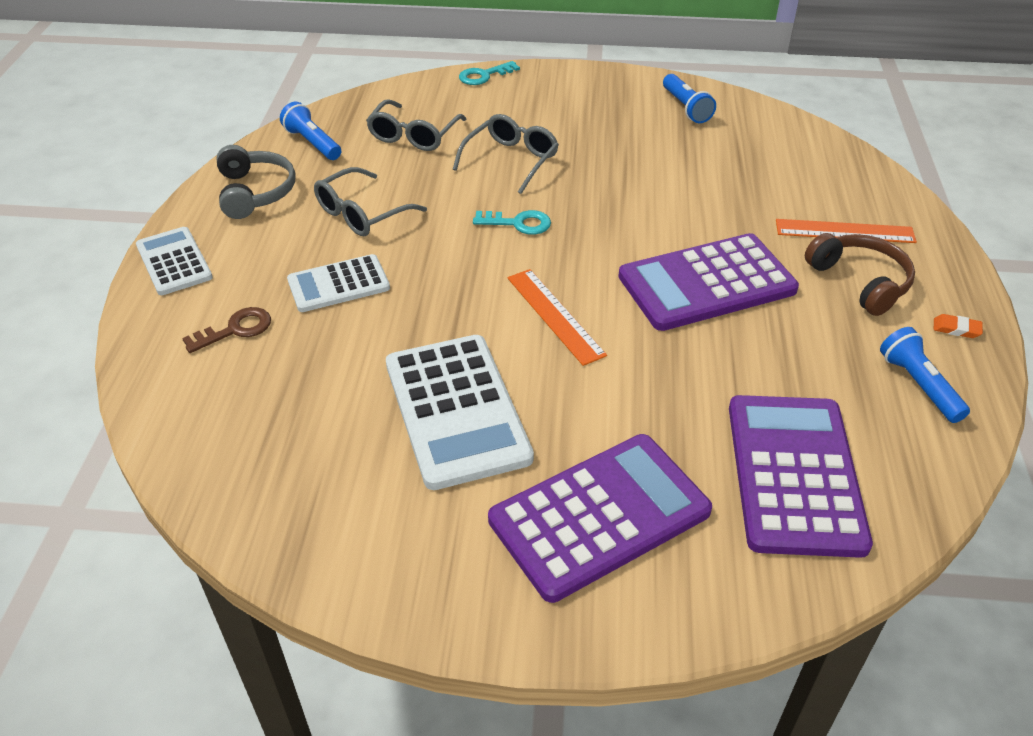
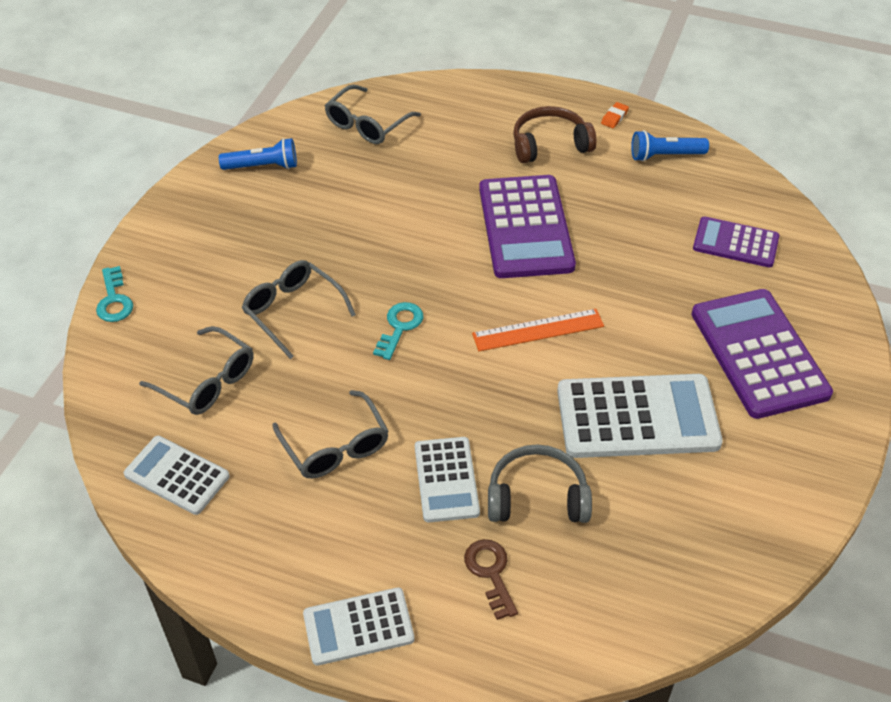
camera: 75 degrees left, 5 degrees up
grey headphones [217,145,296,219] -> grey headphones moved to [488,444,592,523]
blue flashlight [280,102,341,160] -> white calculator [124,436,230,515]
purple calculator [729,395,873,558] -> purple calculator [693,216,779,268], size x0.59
orange ruler [776,219,917,243] -> none
none -> grey glasses [325,85,421,144]

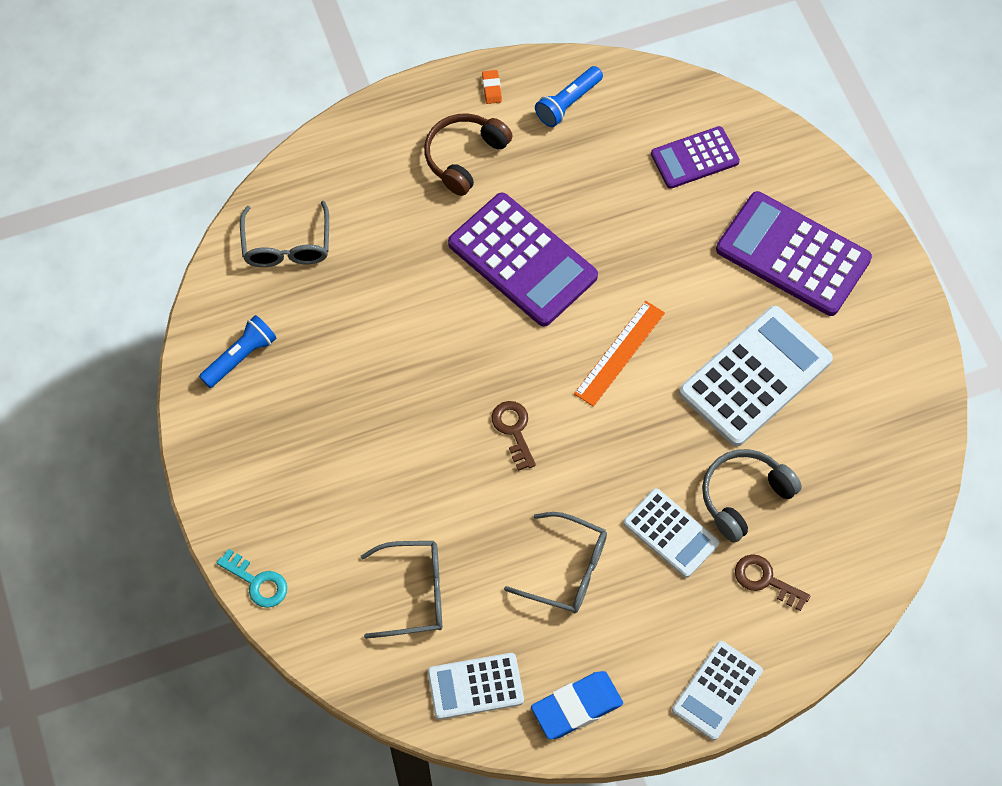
camera: 40 degrees left, 15 degrees up
grey glasses [242,260,356,359] -> none
turquoise key [373,302,423,360] -> brown key [492,401,536,471]
none -> blue eraser [531,671,623,740]

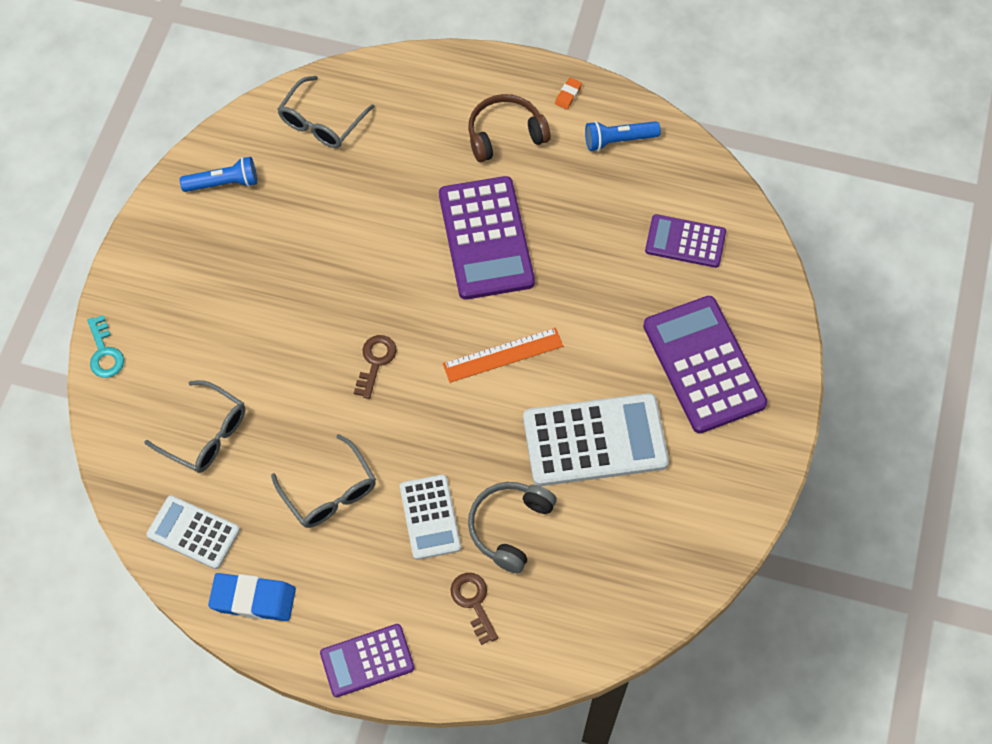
camera: 35 degrees right, 0 degrees up
white calculator [672,641,763,740] -> purple calculator [320,624,415,697]
grey headphones [702,449,802,543] -> grey headphones turned 60 degrees counterclockwise [468,482,557,574]

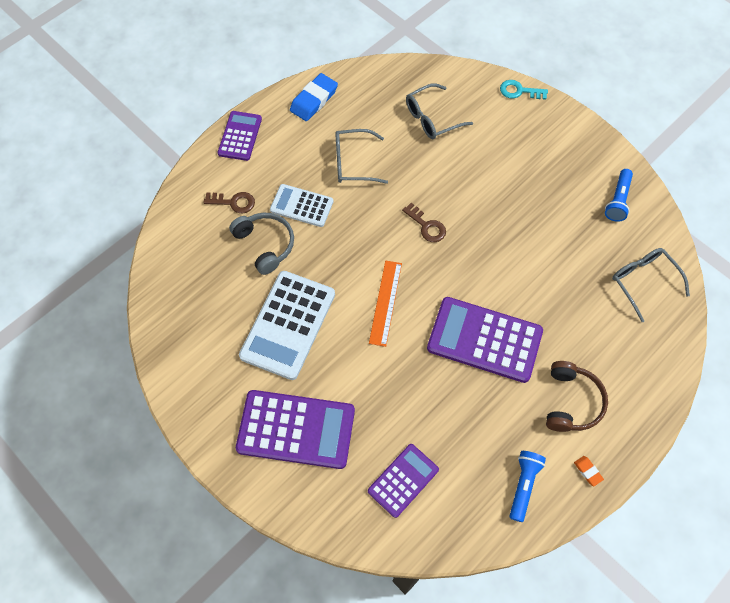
camera: 120 degrees right, 0 degrees up
white calculator [146,495,240,569] -> none

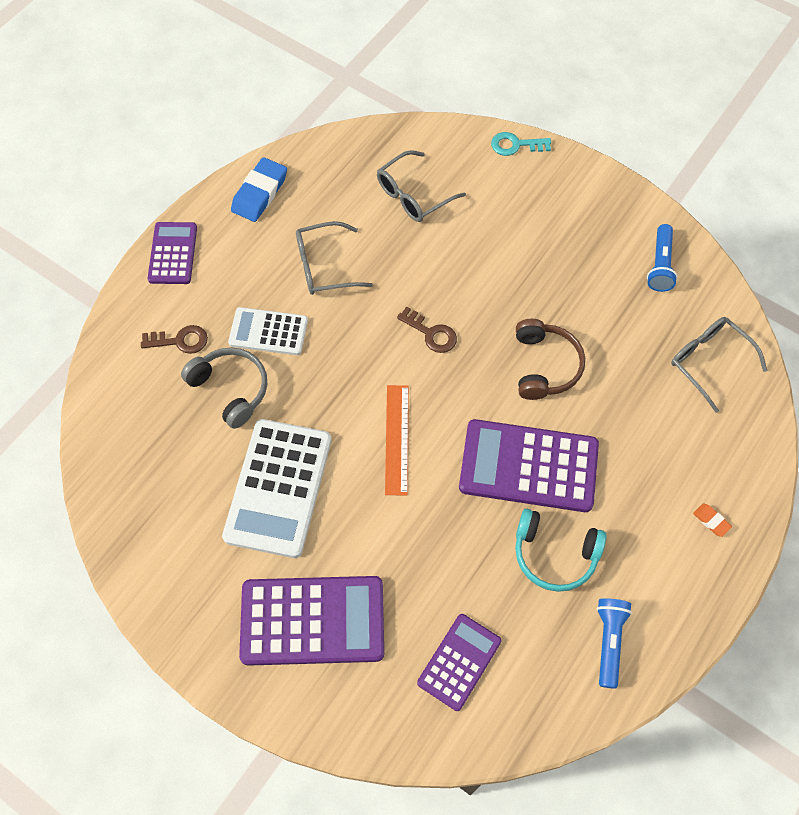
camera: 10 degrees left, 0 degrees up
brown headphones [546,361,608,432] -> brown headphones moved to [516,319,585,400]
orange eraser [574,456,604,486] -> orange eraser moved to [693,504,732,537]
none -> turquoise headphones [515,509,607,592]

